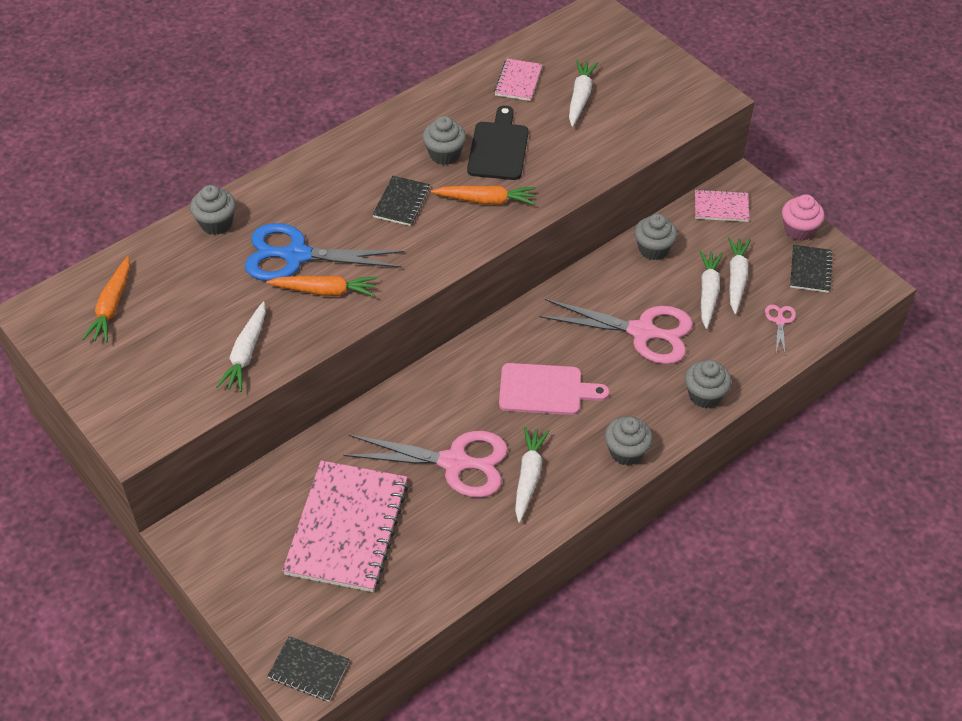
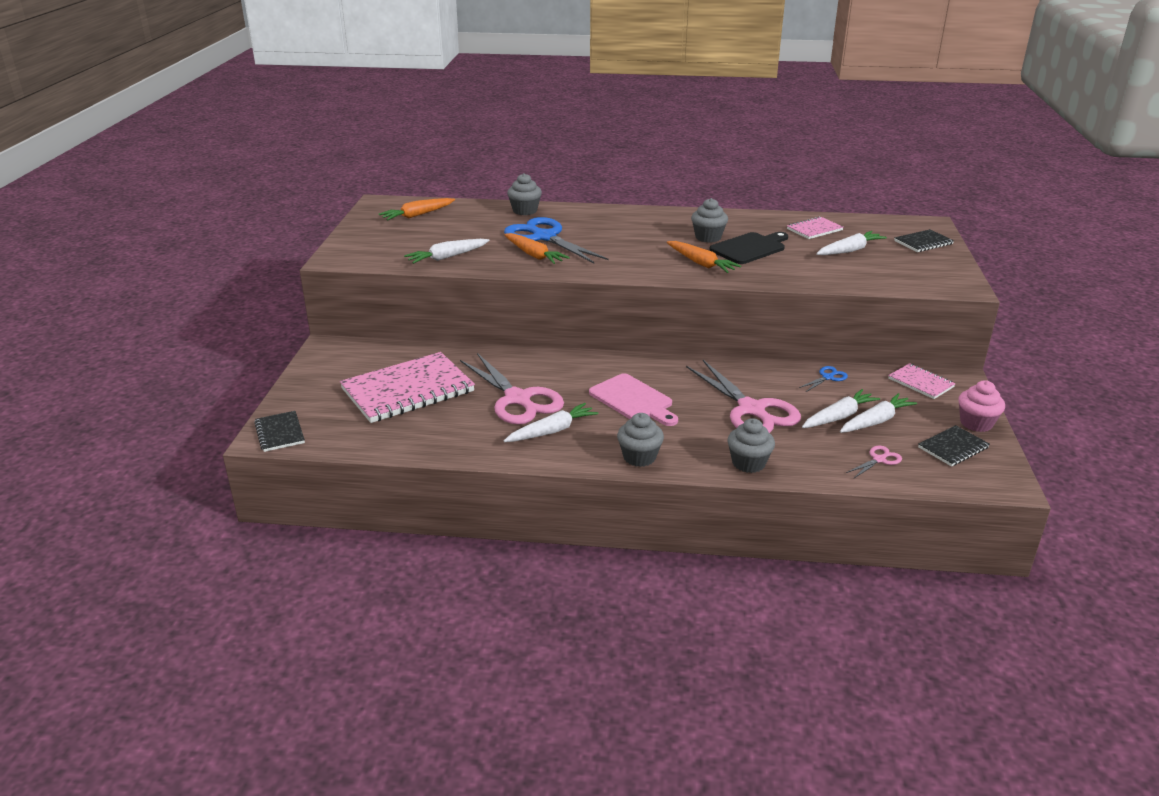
camera: 45 degrees right, 20 degrees down
black notebook [373,176,430,226] -> black notebook moved to [894,229,954,252]
grey cupcake [635,214,677,260] -> blue scissors [799,366,848,392]

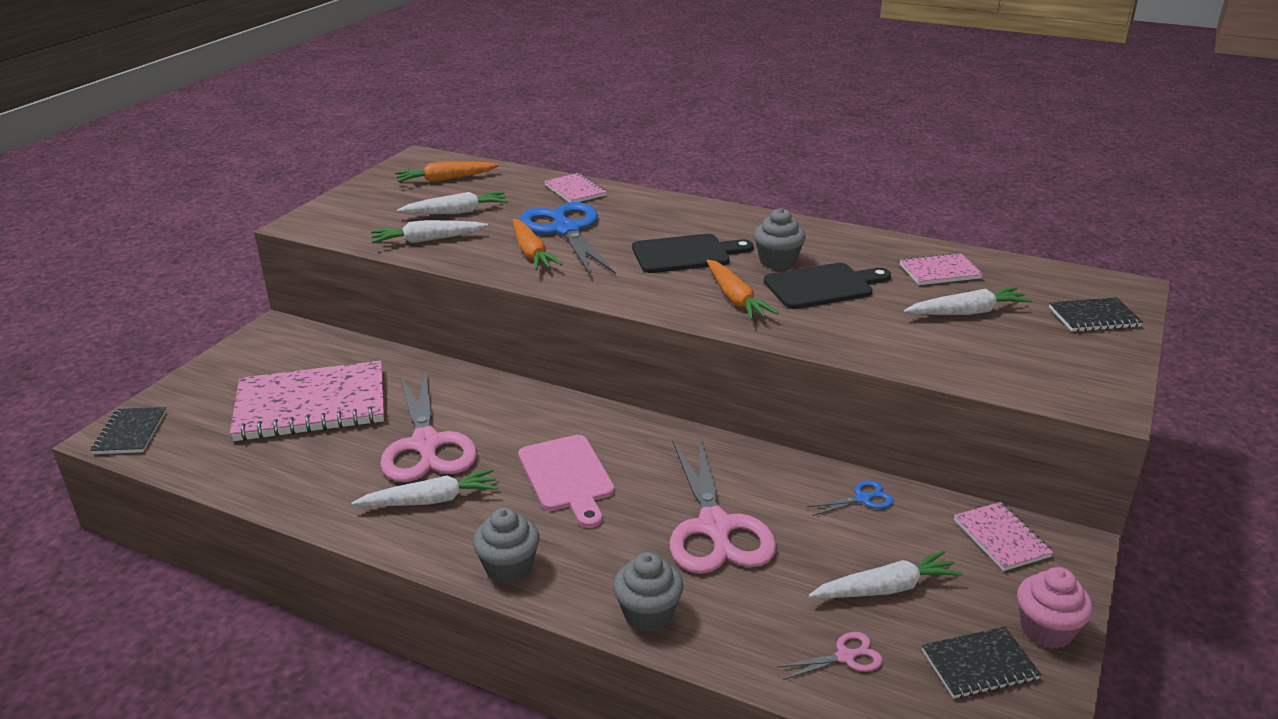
camera: 20 degrees right, 0 degrees up
grey cupcake [507,173,542,215] -> pink notebook [544,173,607,202]
white carrot [802,389,880,428] -> white carrot moved to [397,192,509,214]
none -> black cutting board [632,234,754,273]

